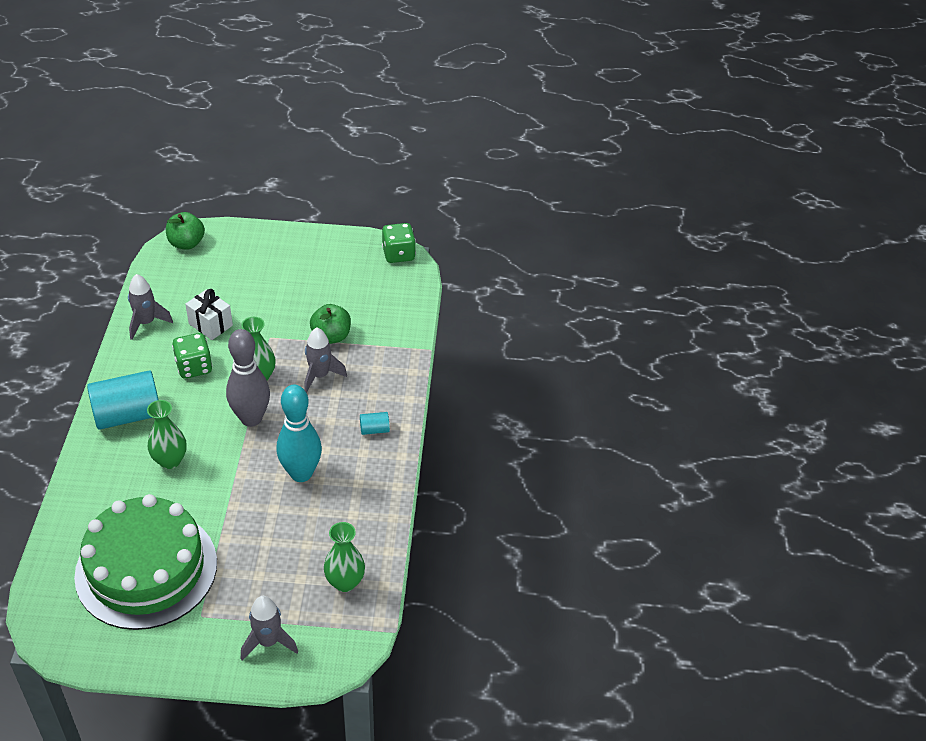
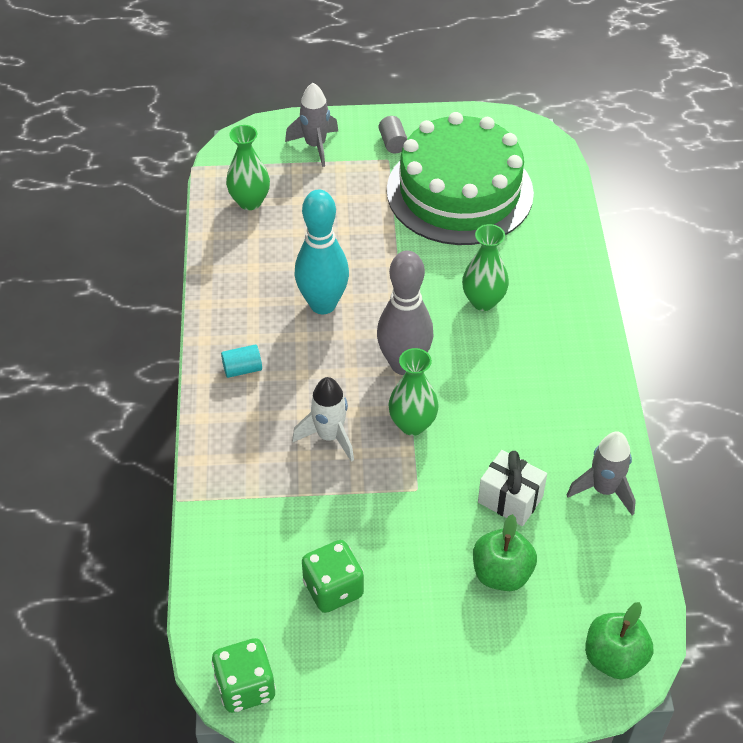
camera: 175 degrees right, 5 degrees up
turquoise cylinder [87,371,159,430] -> none
green dice [172,333,213,379] -> green dice moved to [302,540,364,613]
grey rocket [304,327,347,393] -> white rocket [292,377,354,462]
green apple [310,304,351,344] -> green apple moved to [473,514,537,591]
none -> grey cylinder [379,116,407,153]

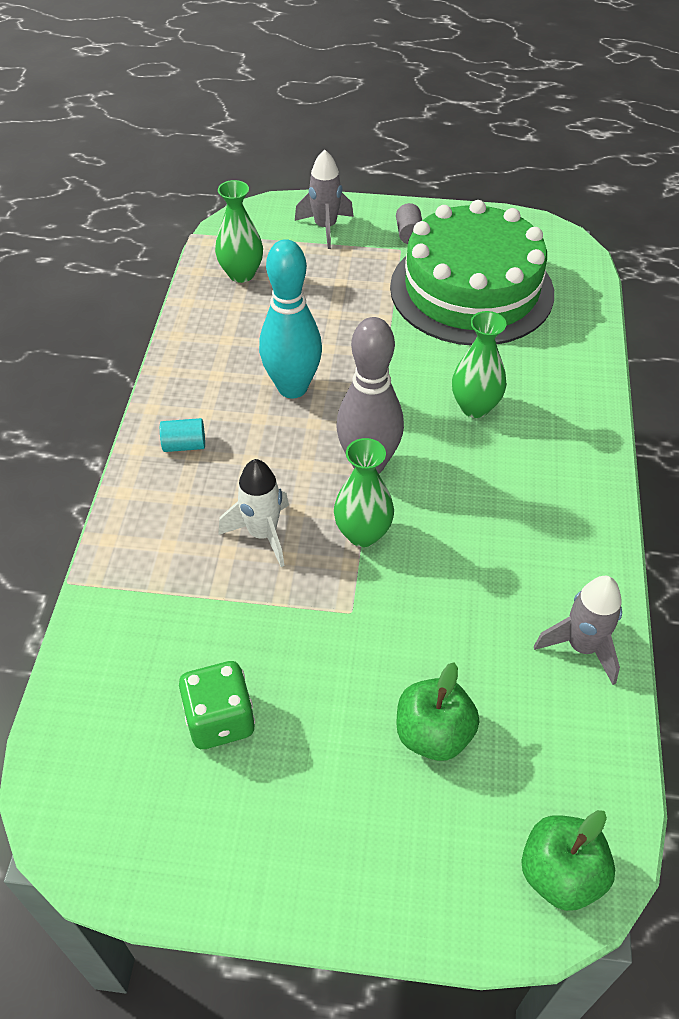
camera: 10 degrees right, 0 degrees up
green dice [211,638,276,713] -> none
white gift [478,450,547,526] -> none

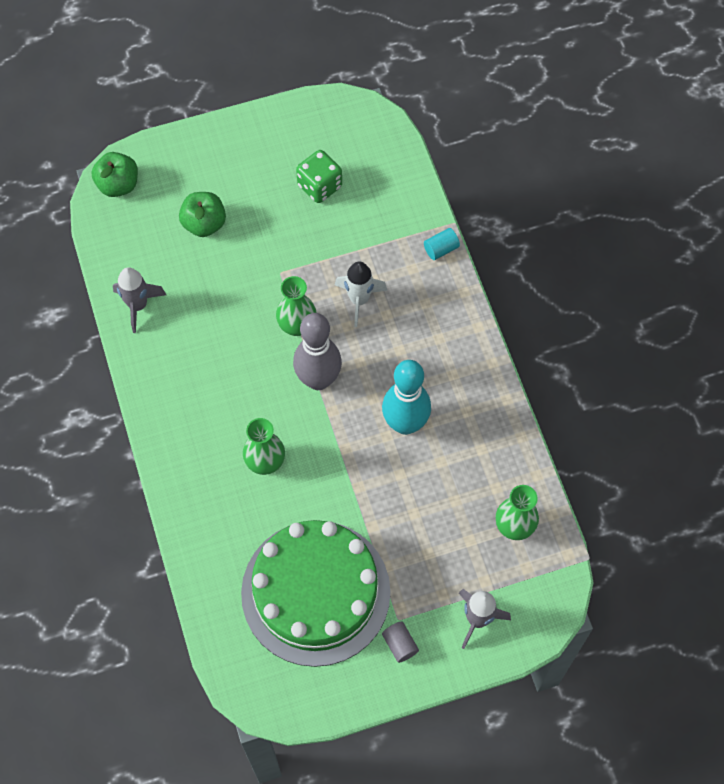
camera: 155 degrees right, 15 degrees up
turquoise cylinder [160,418,205,452] -> turquoise cylinder moved to [424,228,460,260]

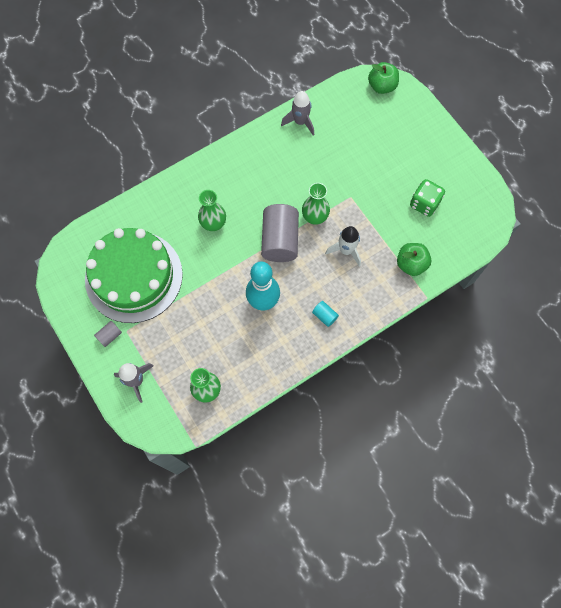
camera: 75 degrees right, 5 degrees up
green apple [179,192,226,237] -> green apple moved to [397,243,431,276]
grey bowling pin [293,313,342,390] -> grey cylinder [261,204,299,262]
turquoise cylinder [424,228,460,260] -> turquoise cylinder moved to [312,301,339,327]

